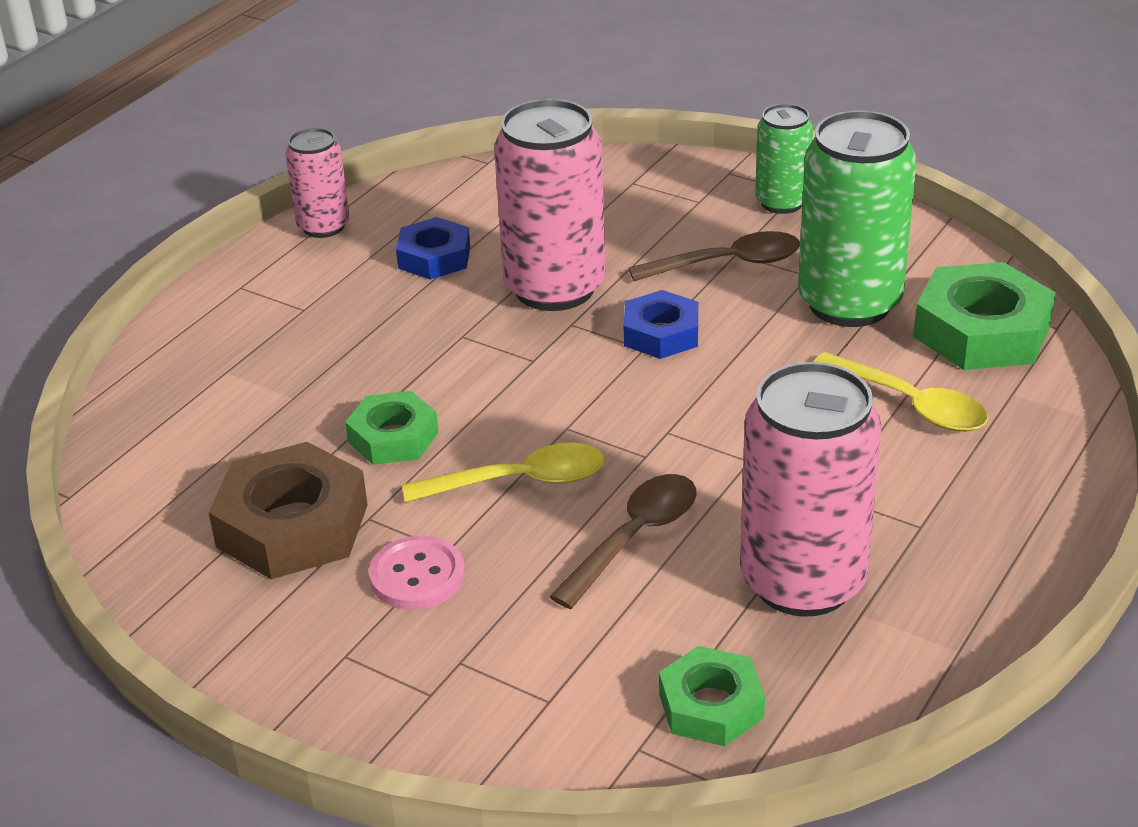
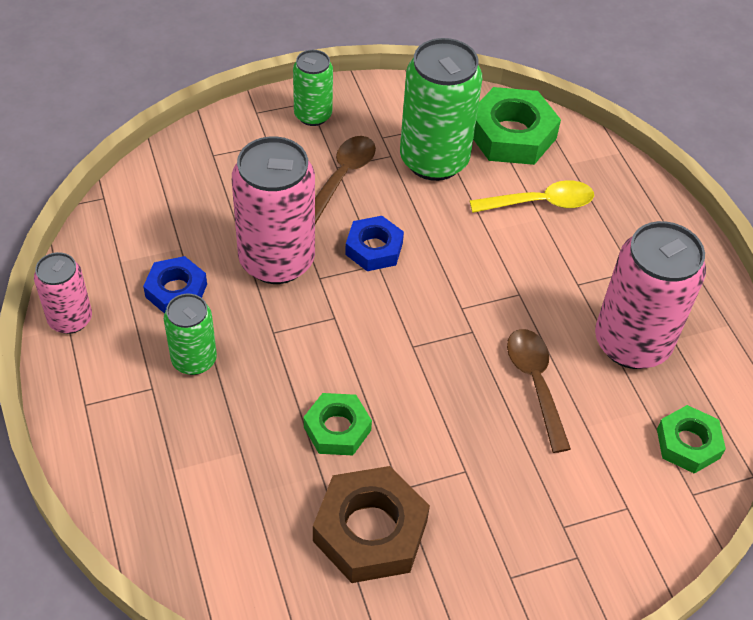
camera: 55 degrees left, 15 degrees up
pink button [369,536,465,610] -> none
yellow spoon [402,443,604,502] -> none
none -> green can [164,294,217,375]

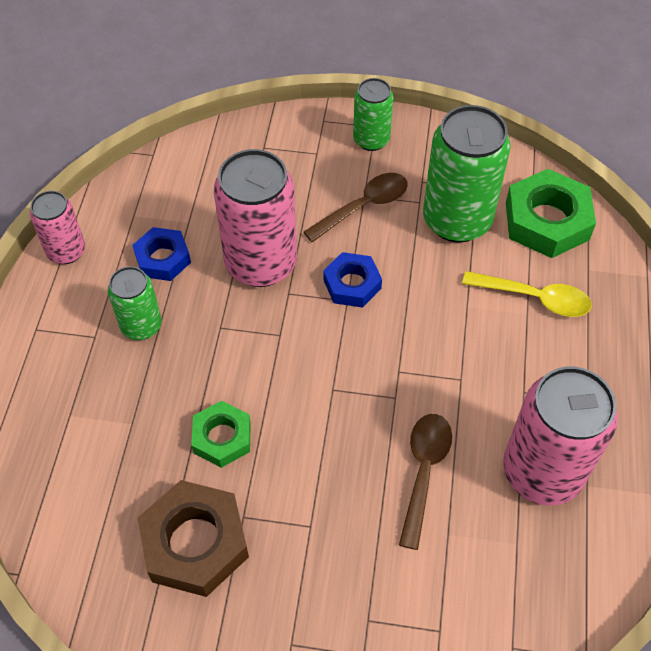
camera: 30 degrees right, 5 degrees up
green nut [657,405,726,474] -> none

